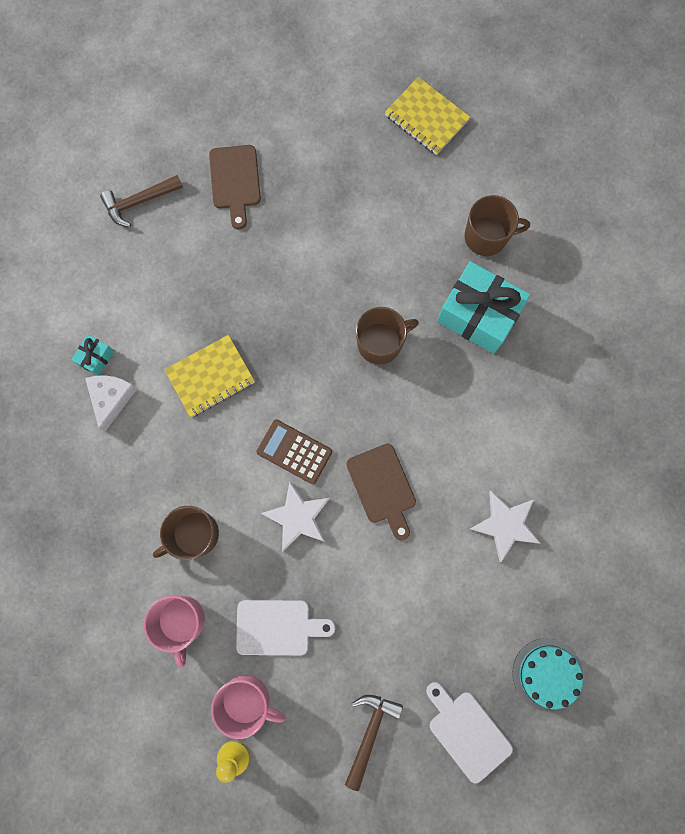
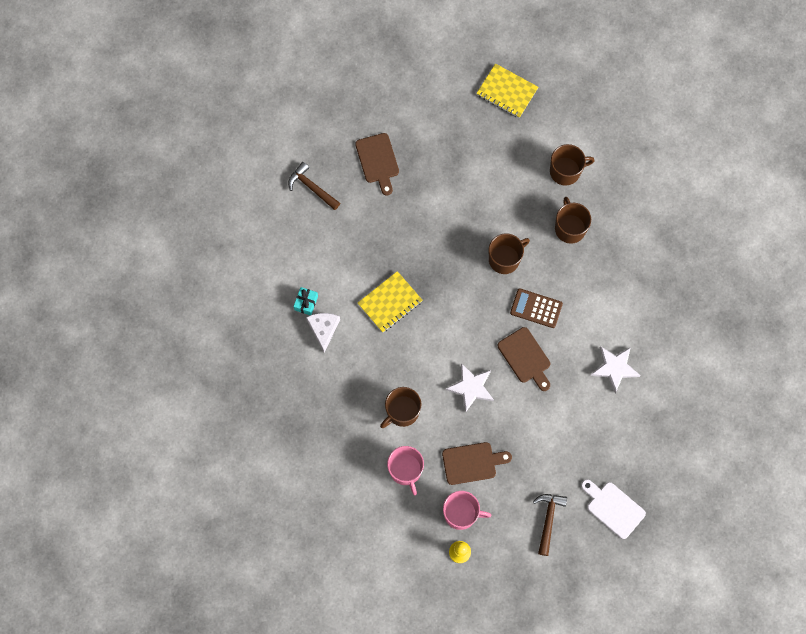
camera: 10 degrees left, 5 degrees down
brown hammer [100,175,183,227] -> brown hammer turned 75 degrees clockwise [288,162,340,210]
white cutting board [236,600,335,655] -> brown cutting board [442,442,512,485]
brown calculator [256,419,332,484] -> brown calculator moved to [510,288,563,328]
turquoise gift [437,261,530,354] -> brown mug [555,197,591,244]
turquoise cake [513,638,583,712] -> none

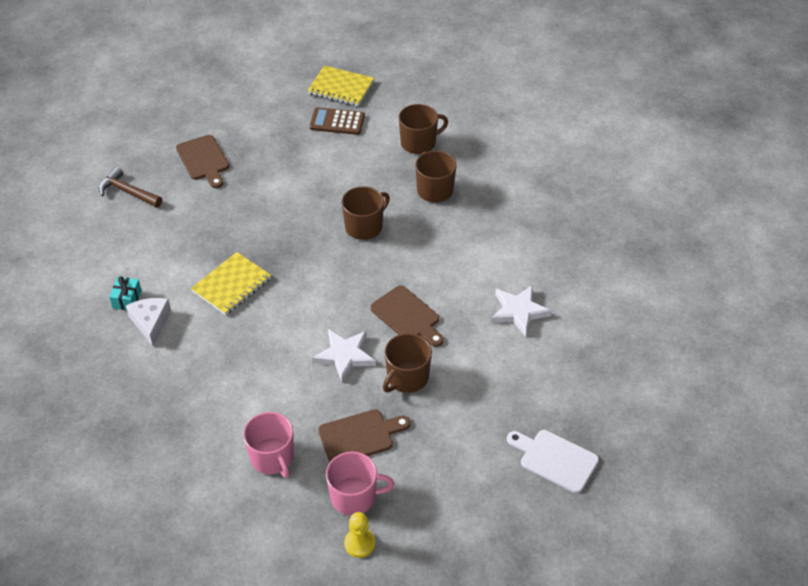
camera: 10 degrees left, 25 degrees down
brown mug [380,387,421,428] -> brown mug moved to [383,333,432,393]
brown calculator [510,288,563,328] -> brown calculator moved to [309,107,365,135]
brown hammer [533,494,567,556] -> none

